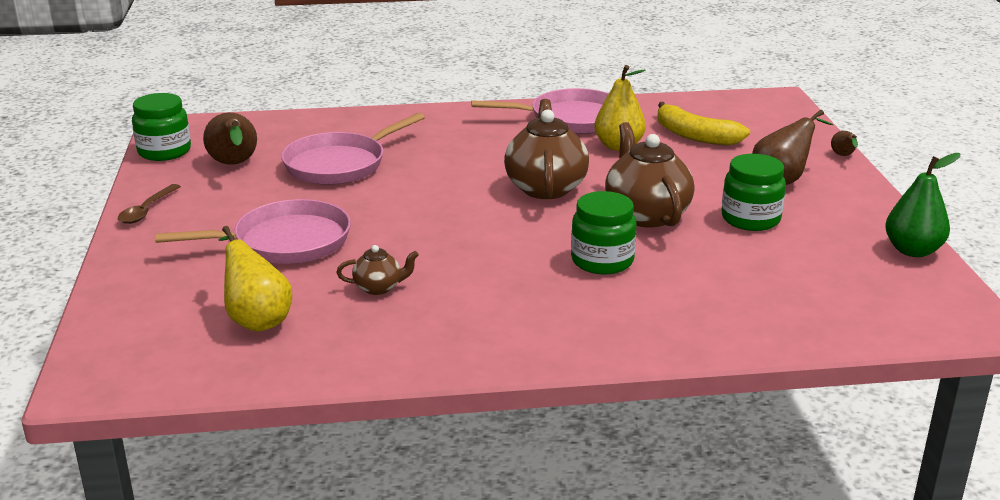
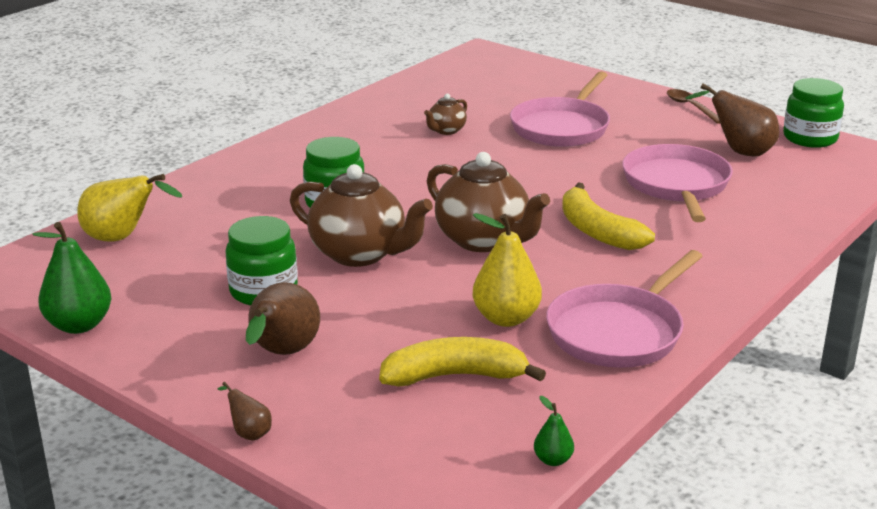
camera: 135 degrees right, 0 degrees up
yellow pear [219,226,292,332] -> yellow pear moved to [77,174,182,242]
none -> green pear [534,396,574,466]
none -> yellow banana [562,183,655,250]

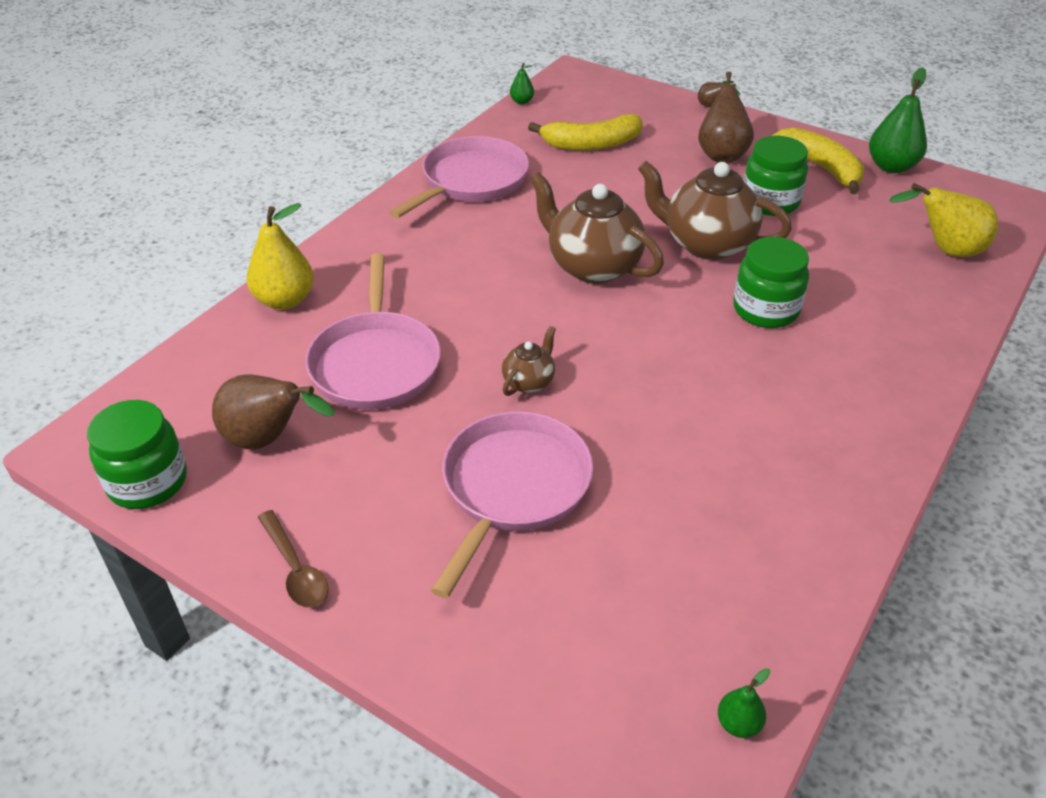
camera: 175 degrees right, 15 degrees up
brown teapot [424,93,467,135] -> brown teapot moved to [502,326,556,396]
yellow pear [472,213,542,327] -> yellow pear moved to [247,203,314,310]
yellow banana [562,183,655,250] -> yellow banana moved to [771,127,864,194]
none -> green pear [718,668,770,738]

